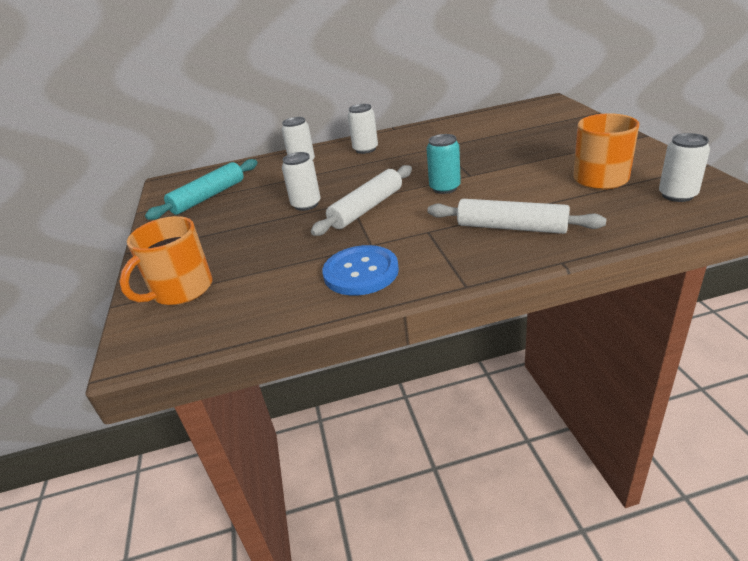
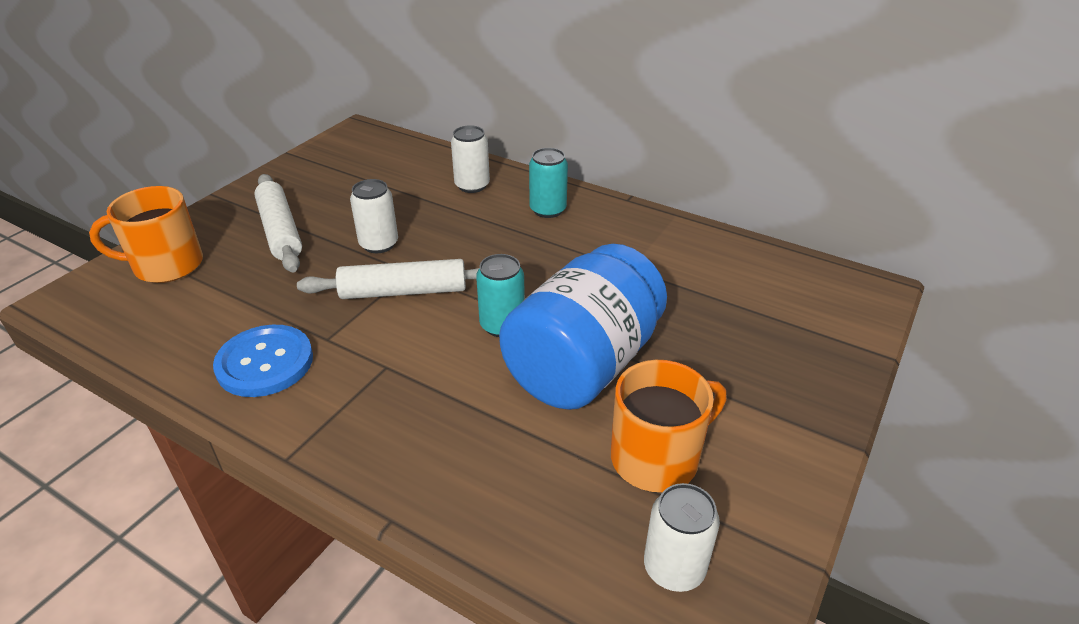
camera: 40 degrees right, 5 degrees up
turquoise rolling pin [145,159,258,220] -> none
white can [348,104,378,154] -> turquoise can [529,148,568,218]
white rolling pin [427,199,606,234] -> white rolling pin moved to [254,174,302,272]
none -> blue jar [499,244,667,410]

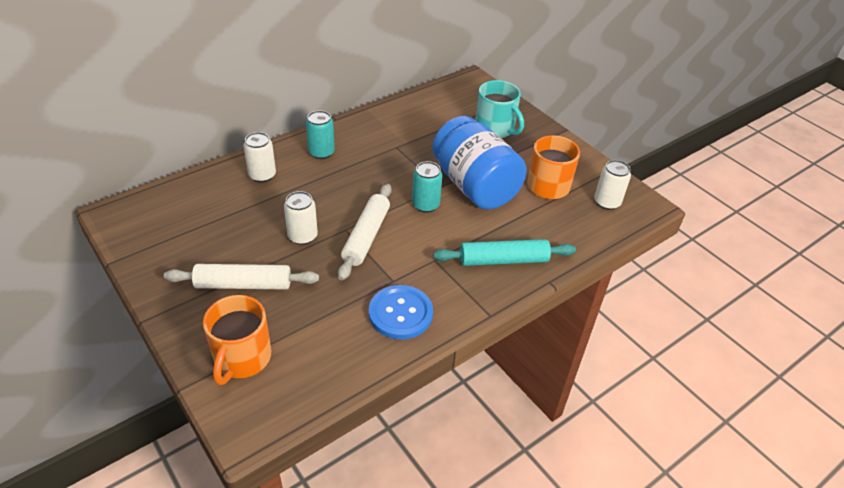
camera: 70 degrees left, 5 degrees up
none -> turquoise rolling pin [434,239,576,266]
none -> turquoise mug [476,80,524,138]

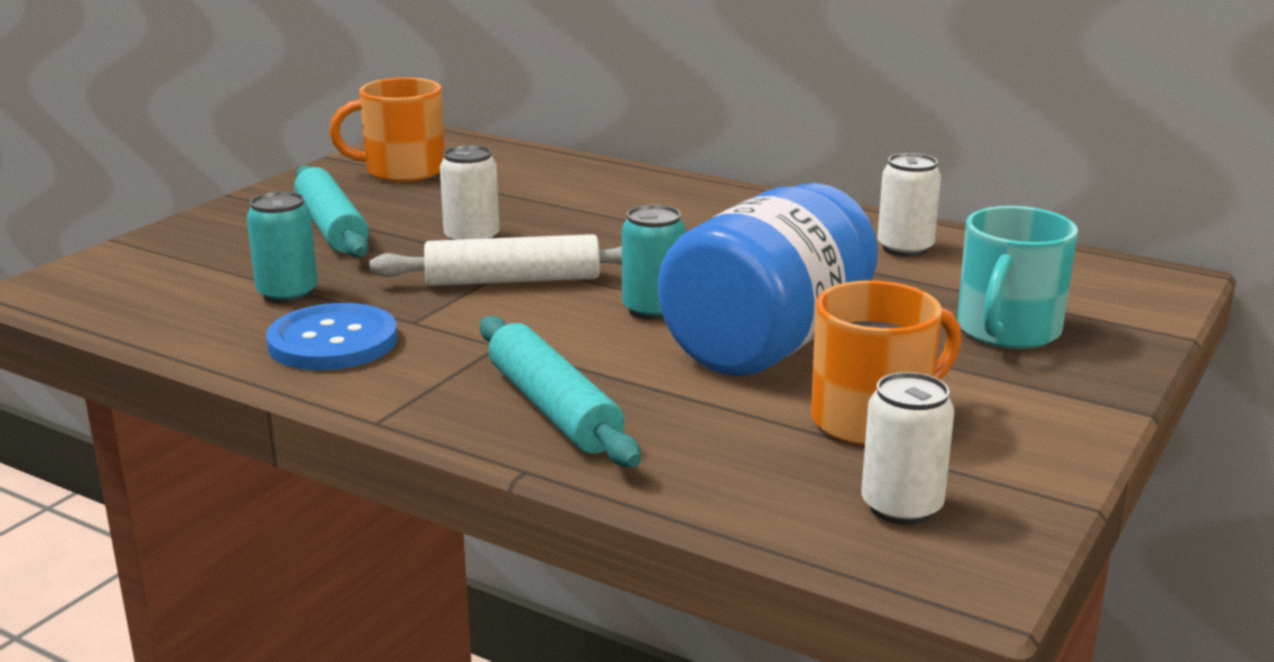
camera: 70 degrees right, 20 degrees down
white rolling pin [164,264,319,290] -> turquoise rolling pin [294,165,369,258]
orange mug [203,295,271,385] -> orange mug moved to [330,77,445,182]
white can [243,132,276,182] -> white can moved to [877,153,941,257]
turquoise can [306,110,335,159] -> turquoise can moved to [247,191,318,304]

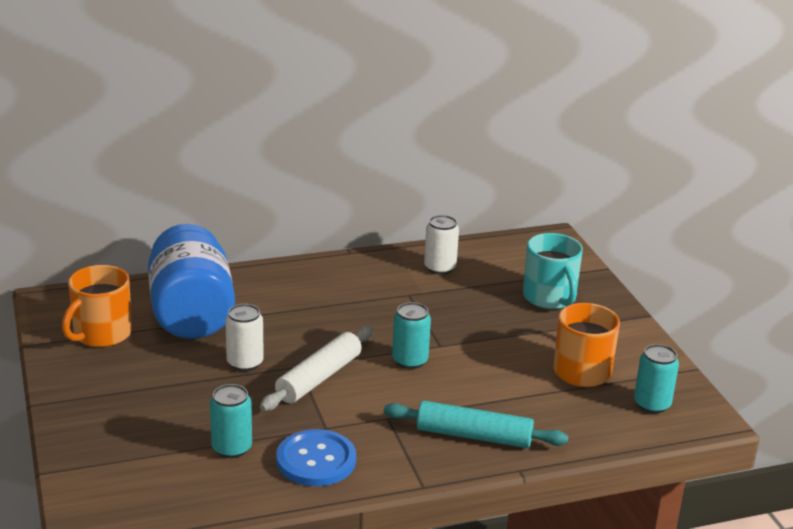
camera: 50 degrees left, 5 degrees up
turquoise rolling pin [294,165,369,258] -> none
blue jar [658,183,878,376] -> blue jar moved to [148,224,235,339]
white can [861,372,954,525] -> turquoise can [634,344,679,413]

